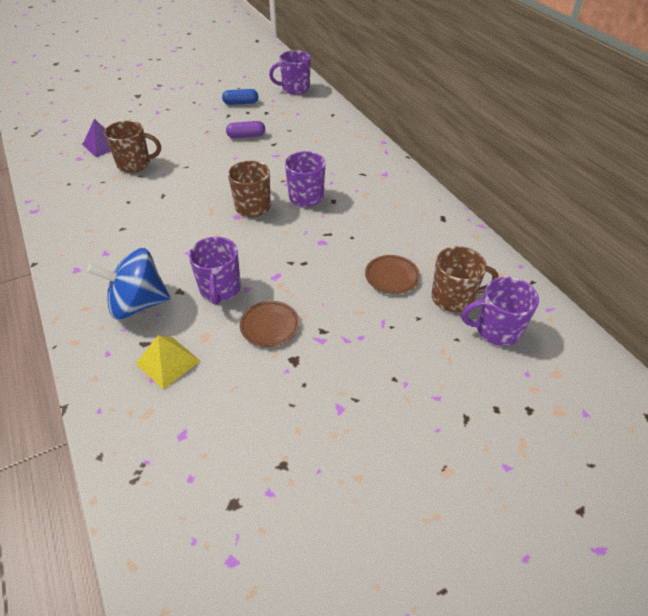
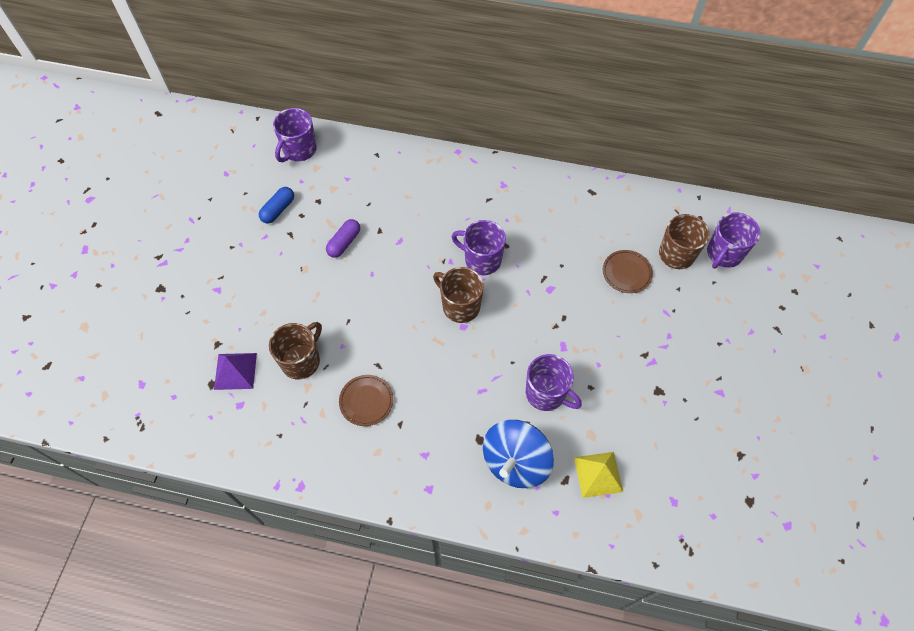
camera: 50 degrees left, 15 degrees up
brown plate [240,301,299,347] -> brown plate moved to [339,375,393,426]

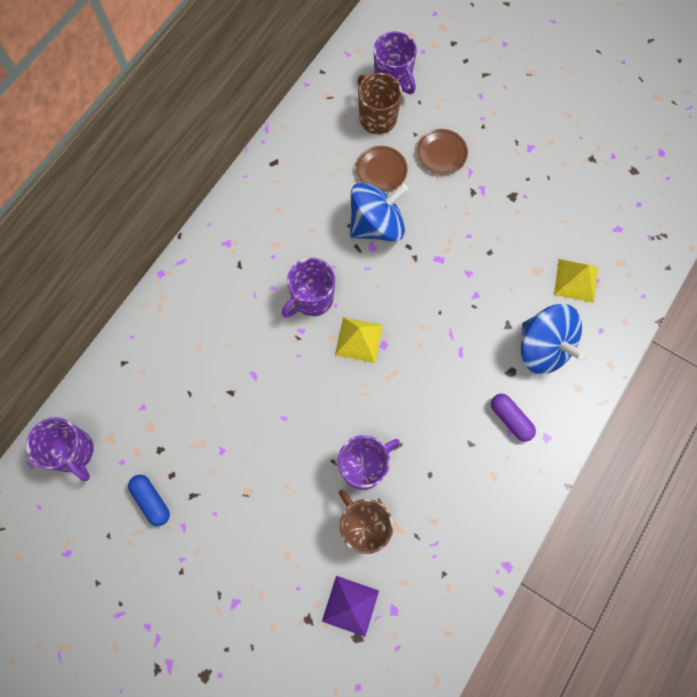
camera: 70 degrees left, 10 degrees up
purple capsule [326,219,360,258] -> purple capsule moved to [491,394,536,442]
brown plate [339,375,393,426] -> brown plate moved to [416,129,468,174]
brown mug [433,267,484,323] -> yellow pyramid [335,317,383,363]
purple mug [526,354,582,411] -> purple mug moved to [338,435,400,490]
none -> blue spinning top [350,183,409,242]

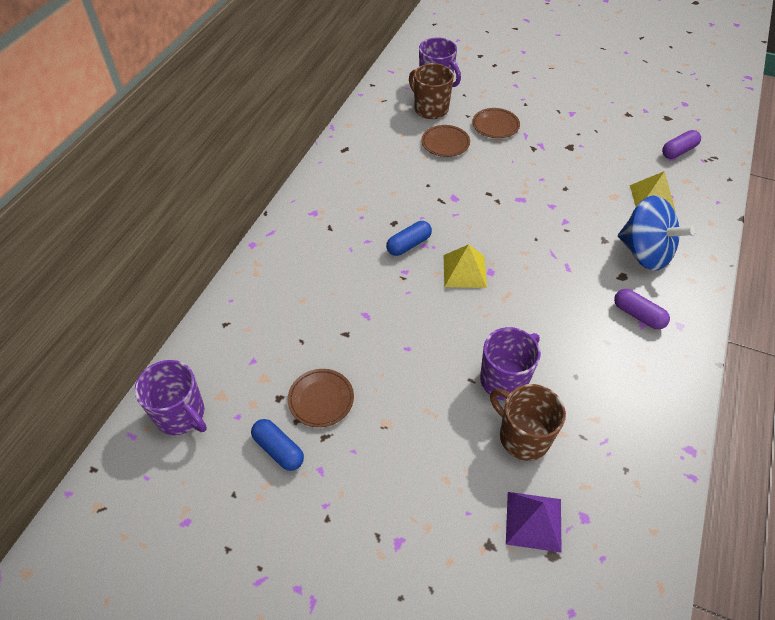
camera: 10 degrees left, 20 degrees down
purple mug [282,258,335,318] -> blue capsule [386,221,432,256]
blue spinning top [350,183,409,242] -> none
none -> brown plate [288,369,354,427]
none -> purple capsule [662,130,701,159]

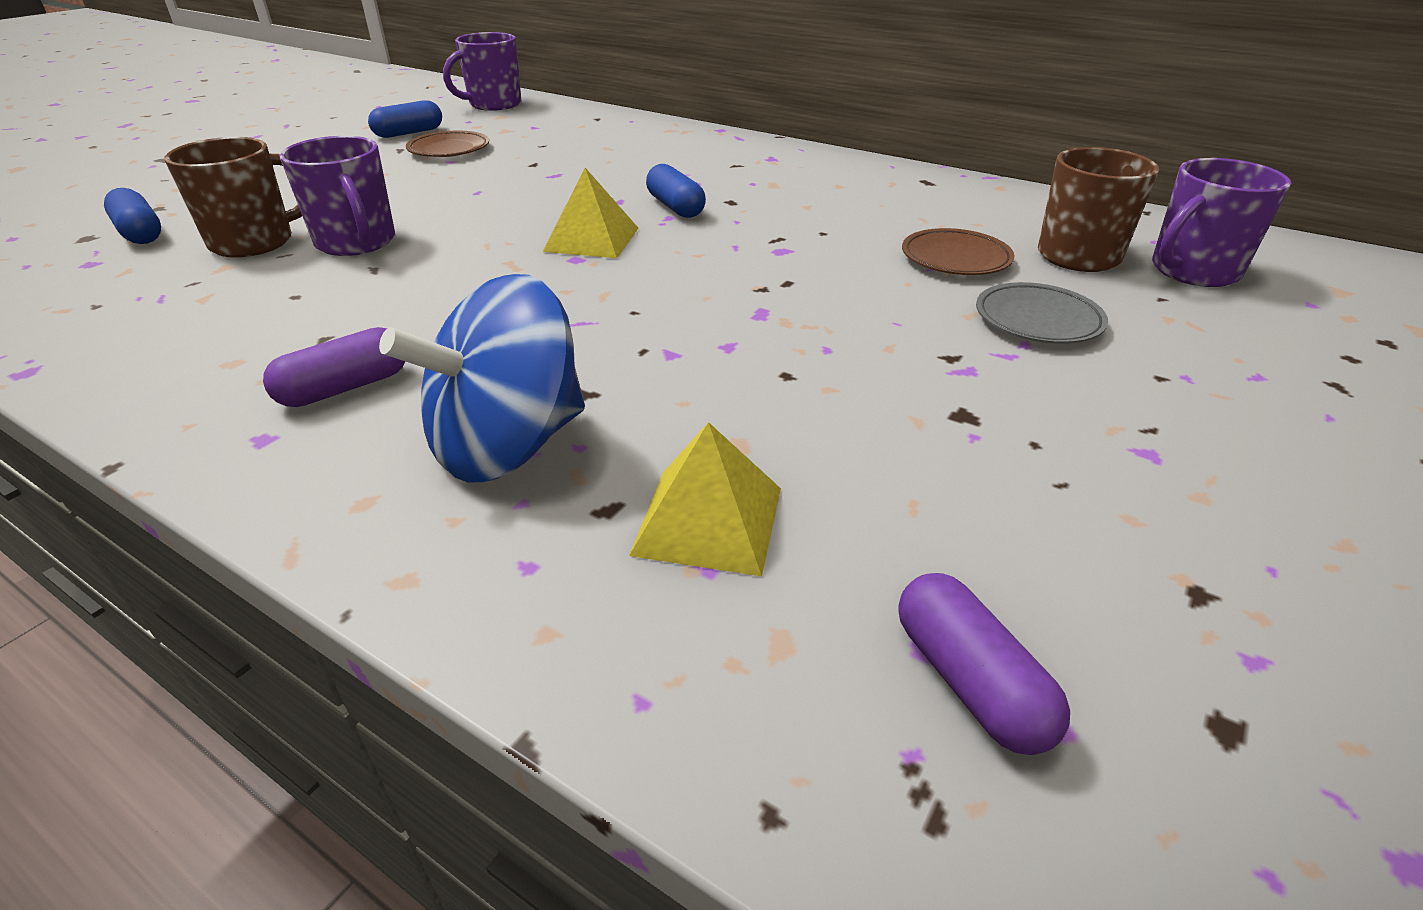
camera: 100 degrees right, 15 degrees down
brown plate [472,108,520,138] -> grey plate [976,282,1108,344]
purple pyramid [506,492,562,553] -> blue capsule [104,188,161,244]

